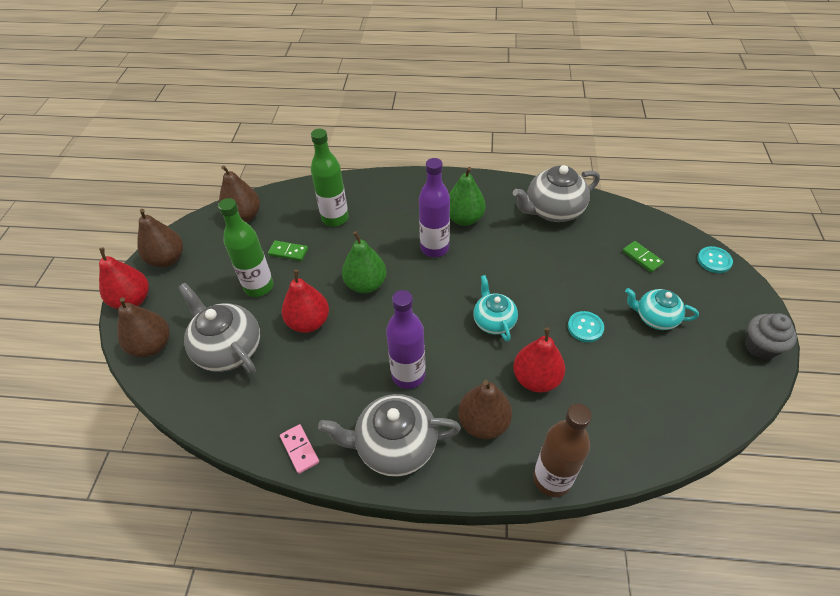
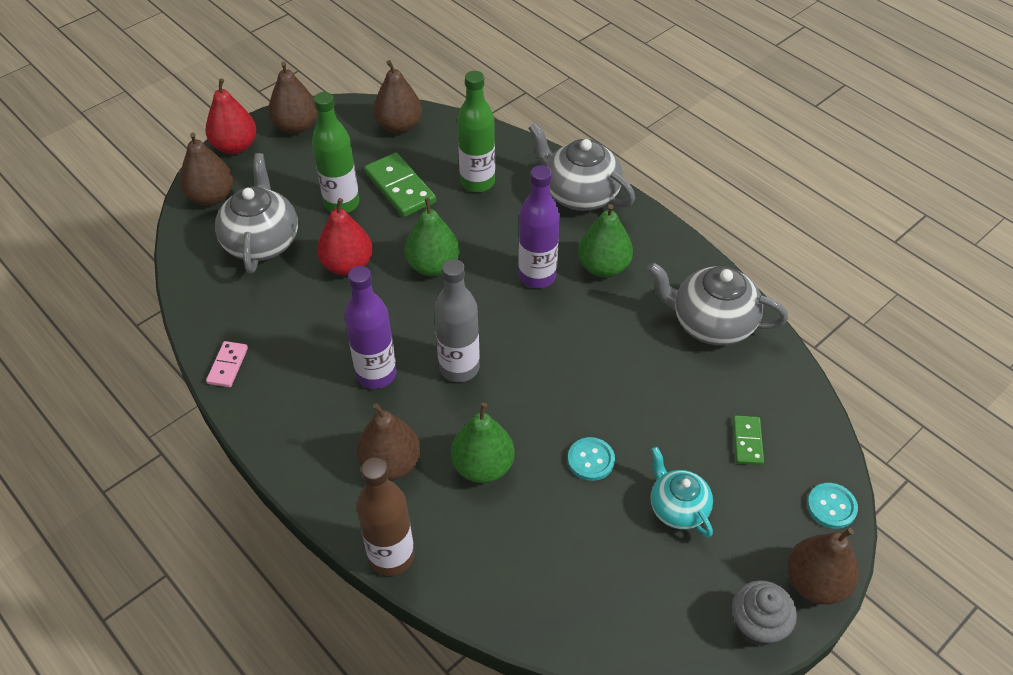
camera: 40 degrees right, 0 degrees up
green domino [268,240,308,261] -> green domino [364,153,436,217], size x1.77
grey teapot [318,394,461,477] -> grey teapot moved to [528,123,635,211]
turquoise teapot [473,275,518,342] -> none
red pear [513,327,565,393] -> green pear [451,403,515,483]
none -> grey bottle [434,259,480,382]
none -> brown pear [787,528,859,605]

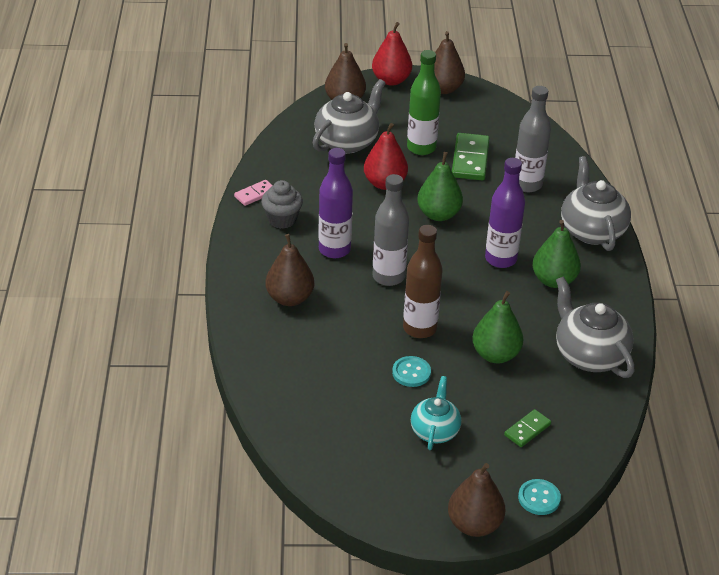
camera: 40 degrees right, 10 degrees down
brown bottle [356,457,414,576] -> brown bottle moved to [403,225,443,338]
brown pear [373,60,422,134] -> none
green pear [451,403,515,483] -> green pear moved to [472,291,523,363]
green bottle [457,71,495,192] -> grey bottle [515,86,551,192]
grey cupcake [732,580,797,646] -> grey cupcake moved to [261,180,303,229]

